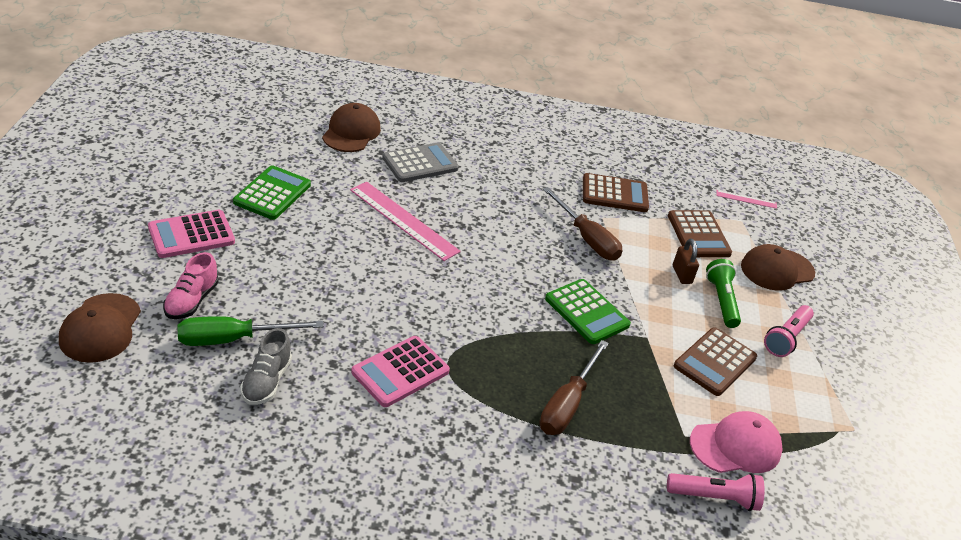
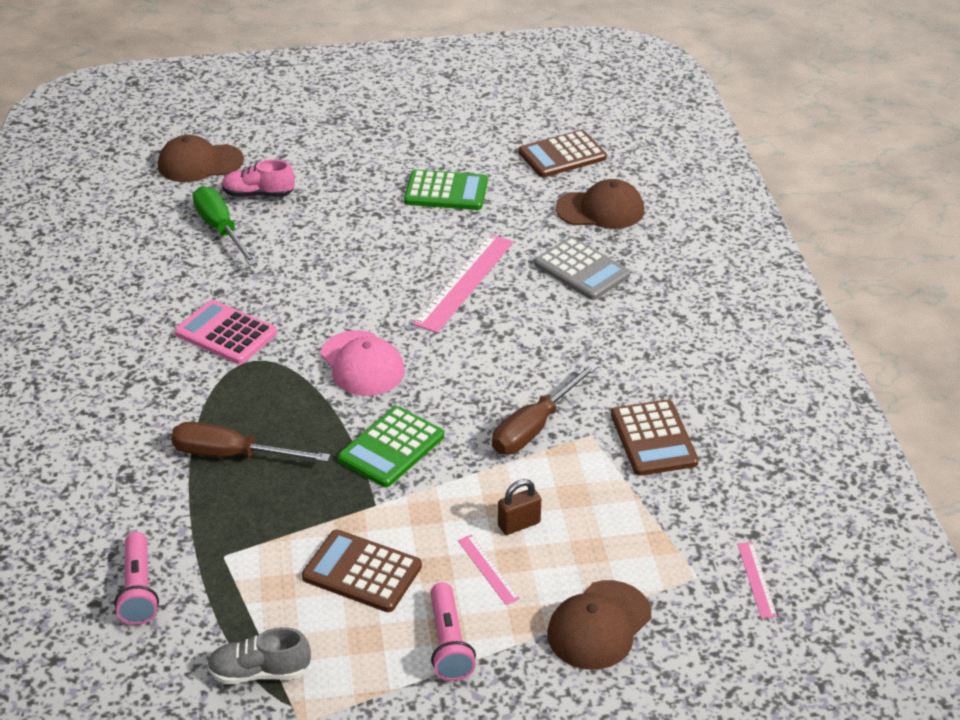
camera: 80 degrees right, 0 degrees up
pink calculator [148,210,235,258] -> none
grey shoe [240,328,292,405] -> grey shoe moved to [207,627,311,684]
brown calculator [668,210,732,257] -> brown calculator moved to [518,130,607,177]
pink cap [690,411,783,473] -> pink cap moved to [320,330,405,396]
green flashlight [706,259,741,328] -> pink ruler [458,535,520,605]
brown cap [741,244,815,291] -> brown cap turned 105 degrees counterclockwise [547,580,651,670]
pink flashlight [764,305,814,357] -> pink flashlight turned 120 degrees counterclockwise [430,582,476,681]

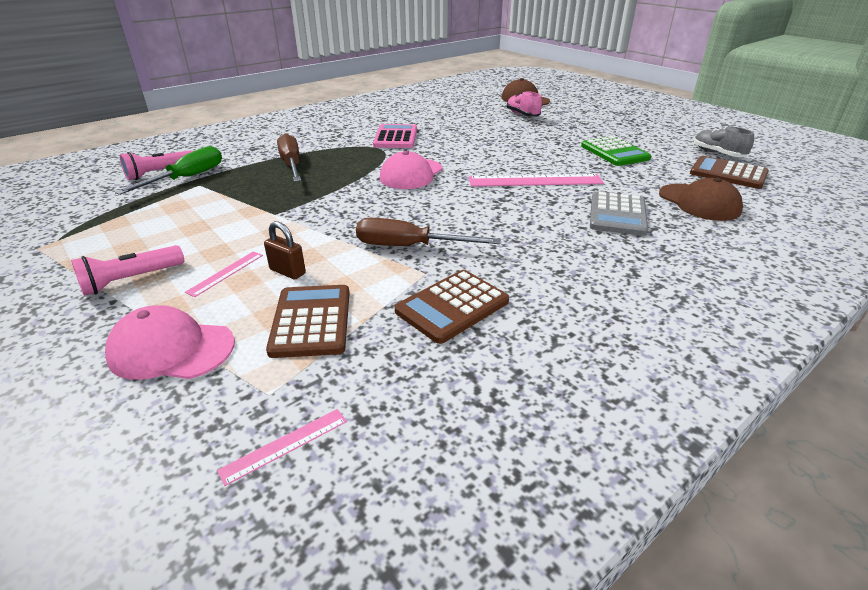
camera: 60 degrees right, 5 degrees down
green screwdriver [193,186,257,266] -> green screwdriver moved to [115,146,222,195]
grey shoe [207,627,311,684] -> grey shoe moved to [694,126,754,157]
brown calculator [302,530,422,612] -> brown calculator moved to [266,285,350,358]
green calculator [338,406,444,487] -> none
brown cap [547,580,651,670] -> pink cap [105,305,235,380]

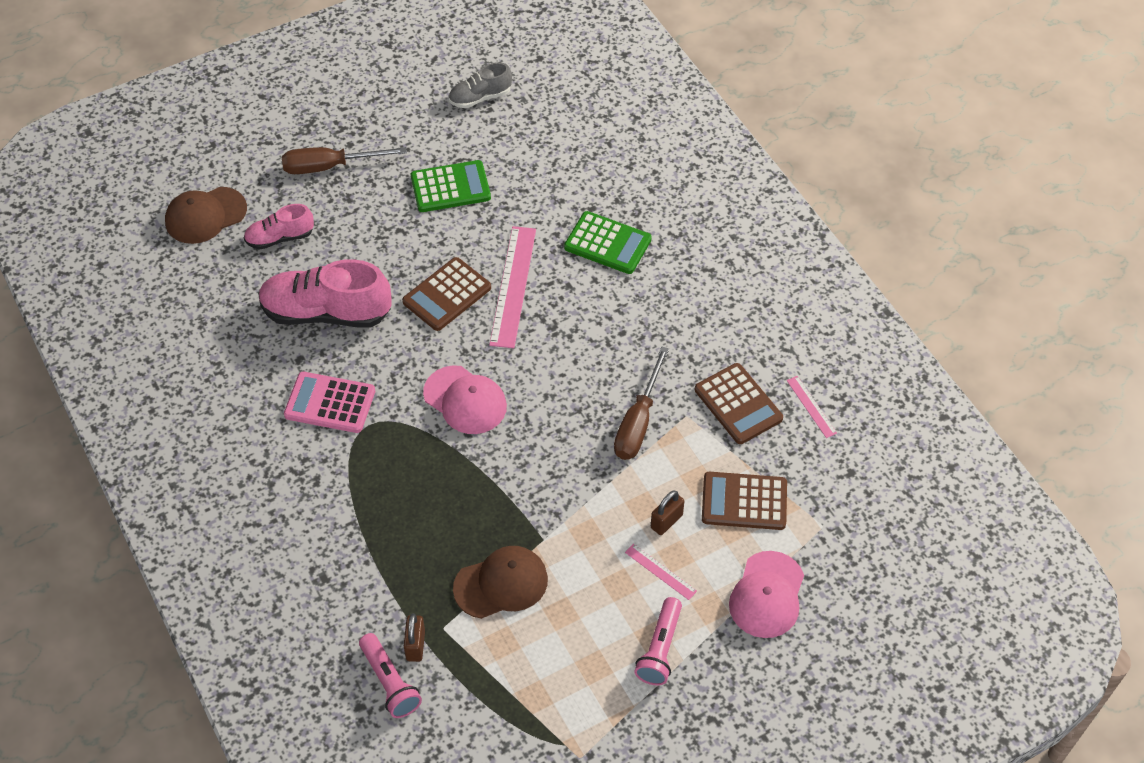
camera: 80 degrees left, 20 degrees up
pink flashlight [71,245,184,296] -> pink flashlight turned 45 degrees clockwise [634,597,682,685]
green screwdriver [115,146,222,195] -> brown padlock [404,613,425,662]
pink ruler [217,409,347,486] -> pink ruler moved to [787,376,837,438]
brown screwdriver [277,134,301,182] -> brown screwdriver moved to [282,147,407,174]
grey calculator [590,191,648,236] -> green calculator [564,211,652,274]
brown cap [659,178,743,221] -> brown cap moved to [453,546,548,619]
brown calculator [690,156,769,189] -> brown calculator moved to [402,257,491,331]
none -> pink shoe [258,259,391,328]

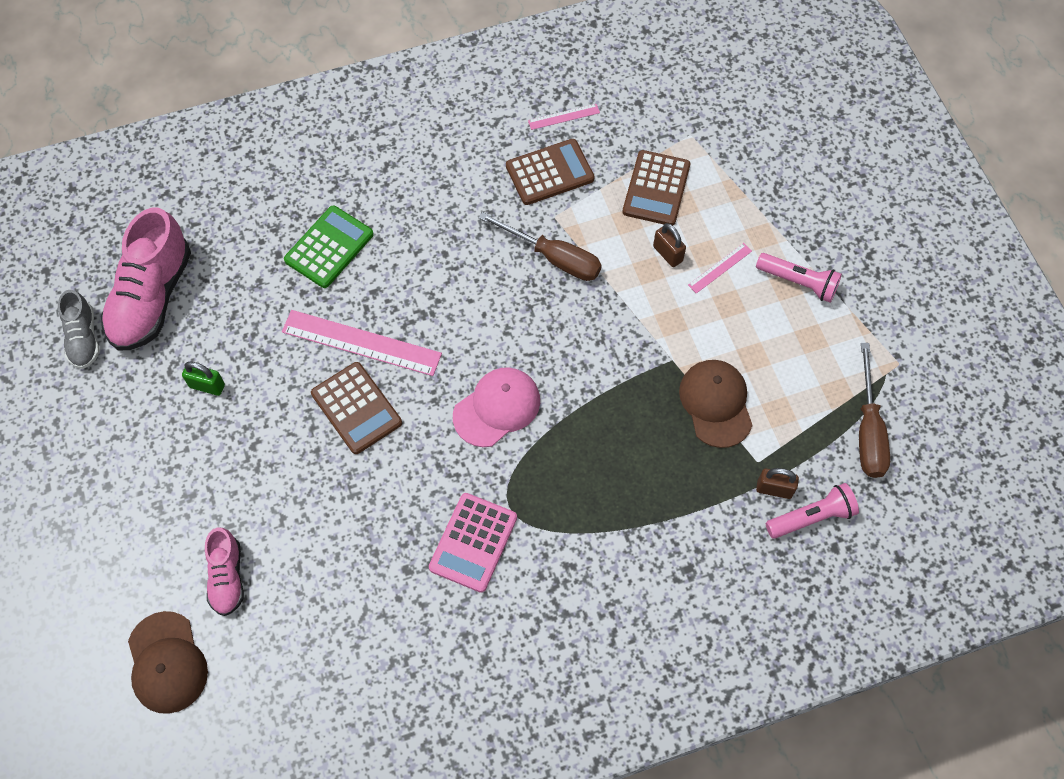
camera: 80 degrees left, 10 degrees up
pink shoe [258,259,391,328] -> pink shoe moved to [101,208,191,351]
brown screwdriver [282,147,407,174] -> brown screwdriver moved to [859,343,890,478]
green calculator [411,160,491,212] -> green padlock [182,362,225,396]
pink cap [729,551,804,638] -> none

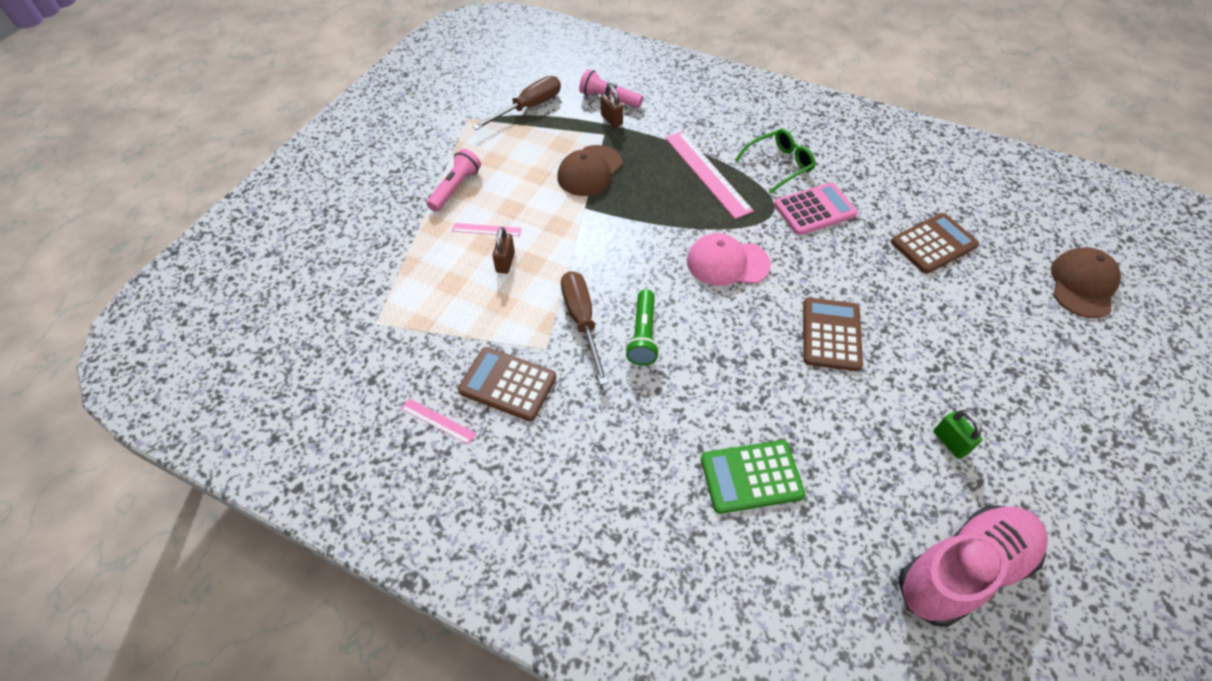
camera: 135 degrees left, 10 degrees down
grey shoe [58,290,100,369] -> none
pink shoe [205,527,244,616] -> none
pink ruler [282,310,442,376] -> pink ruler moved to [665,131,754,219]
brown calculator [622,150,690,225] -> brown calculator moved to [891,213,979,274]
pink flashlight [756,253,842,303] -> pink flashlight turned 45 degrees clockwise [426,149,481,212]
none -> green flashlight [625,289,659,365]
none -> green glasses [735,129,815,194]

